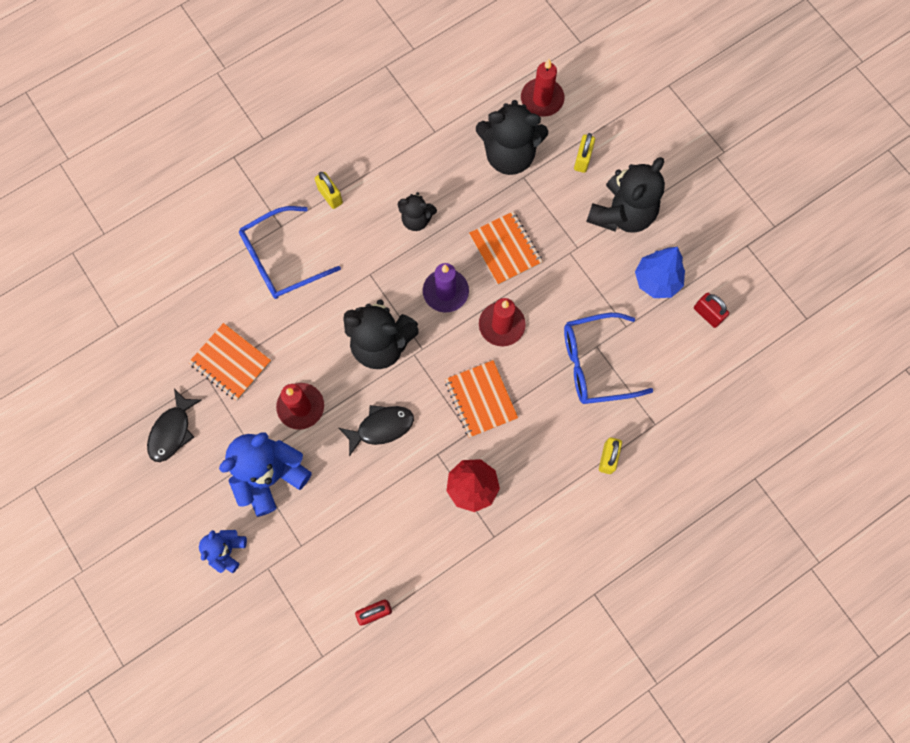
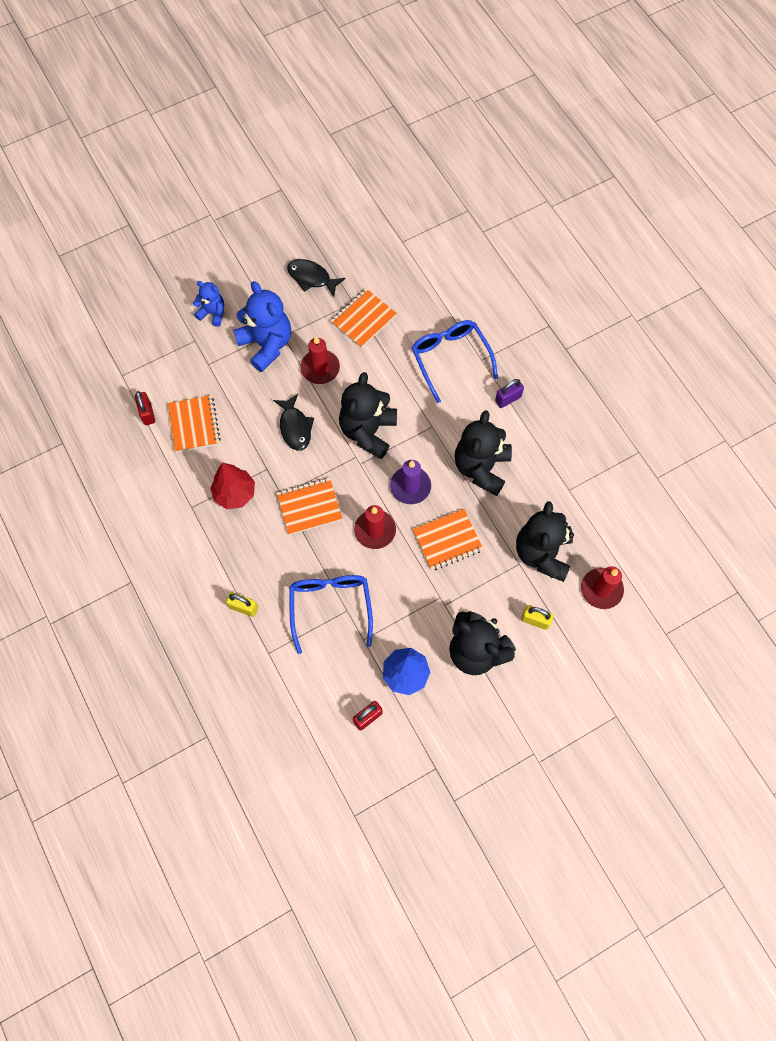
camera: 95 degrees right, 5 degrees down
yellow padlock [315,172,343,209] -> purple padlock [495,379,524,408]
black teddy bear [398,192,437,231] -> black teddy bear [454,410,512,496], size x1.82
none -> orange notebook [168,395,221,452]

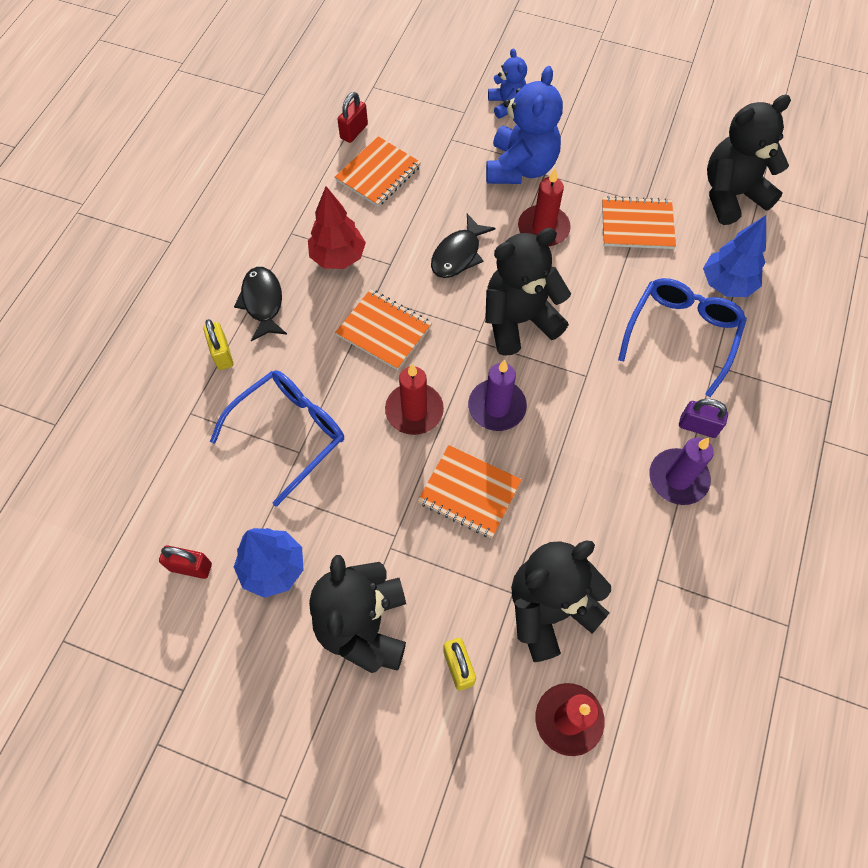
camera: 50 degrees right, 5 degrees down
black fish [287,259,346,297] -> black fish moved to [234,267,287,341]
black teddy bear [454,410,512,496] -> black teddy bear moved to [707,95,791,225]
none -> purple candle [649,438,714,505]
none -> blue tree [703,215,766,297]

